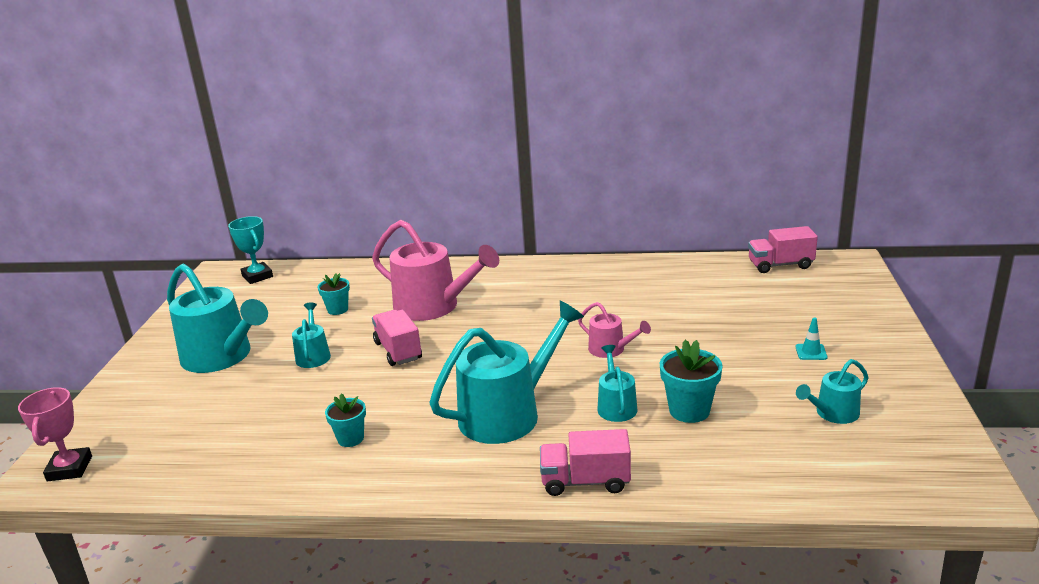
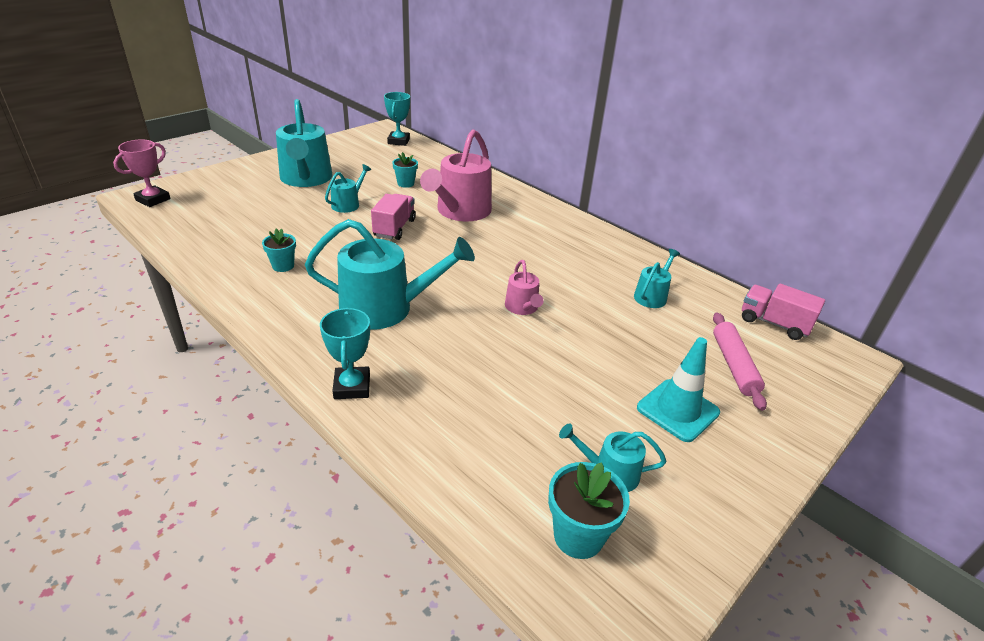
camera: 35 degrees right, 10 degrees up
pink watering can [372,220,499,321] -> pink watering can turned 45 degrees clockwise [420,129,492,221]
pink truck [540,429,631,496] -> turquoise trophy [320,307,370,399]
turquoise watering can [598,345,638,422] -> turquoise watering can moved to [634,249,680,308]
turquoise flower pot [660,340,723,423] -> turquoise flower pot moved to [548,462,630,559]
turquoise traffic cone [796,317,828,360] -> turquoise traffic cone [637,337,720,442], size x2.11
none -> pink rolling pin [713,313,767,411]

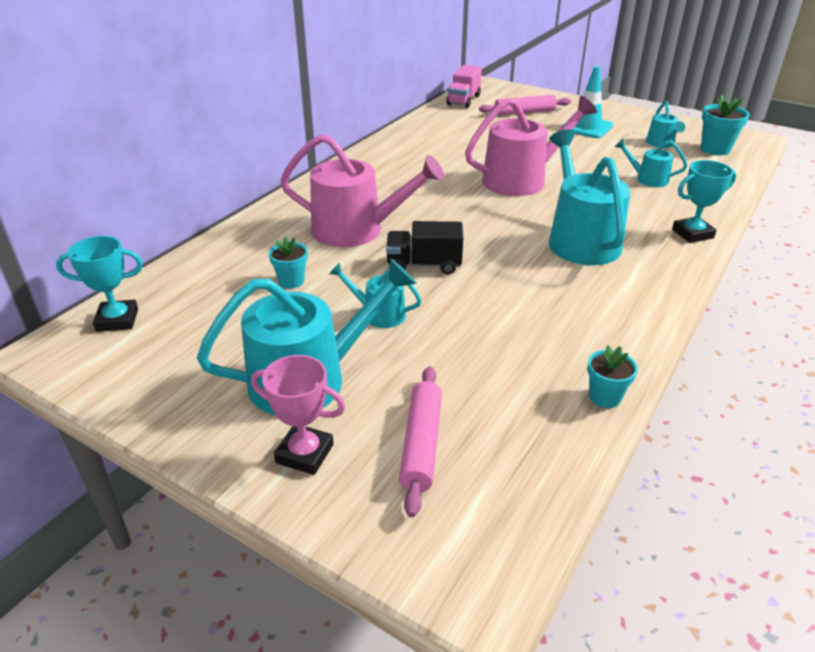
camera: 100 degrees left, 0 degrees up
pink trophy [113,139,171,207] -> pink trophy moved to [251,355,345,475]
turquoise flower pot [262,228,296,272] -> turquoise flower pot moved to [587,345,638,408]
pink truck [371,194,416,240] -> black truck [386,221,463,274]
pink watering can [505,260,544,315] -> pink watering can [465,96,597,196], size x2.01
turquoise watering can [634,249,680,308] -> turquoise watering can moved to [615,139,688,187]
none -> pink rolling pin [399,366,442,517]

